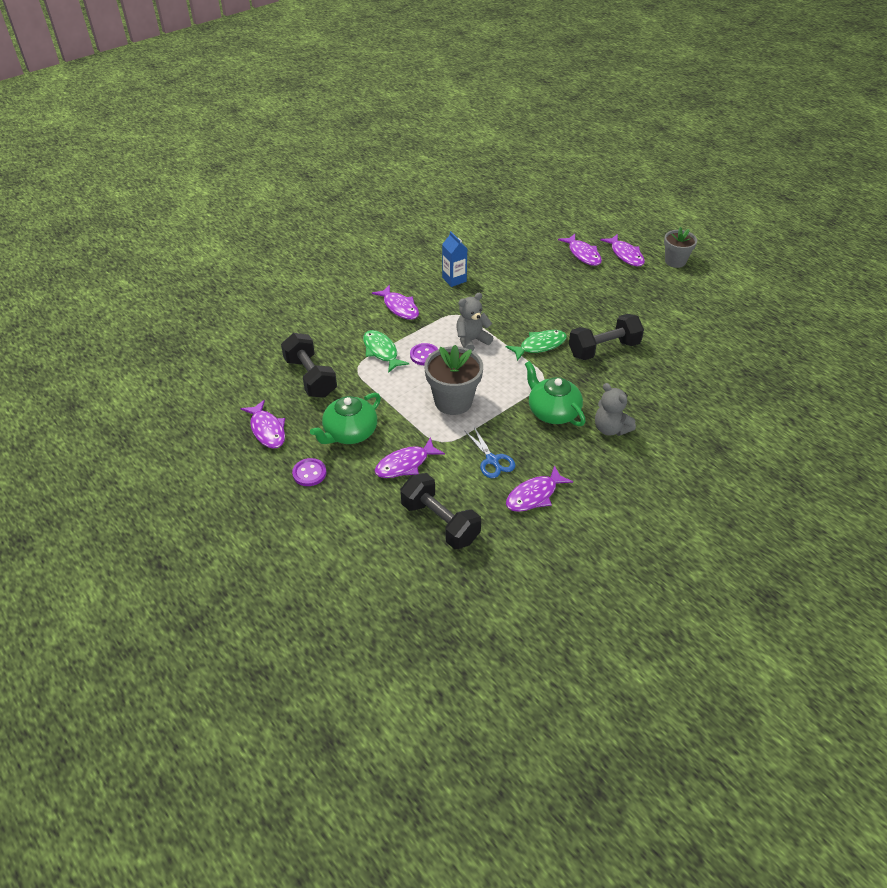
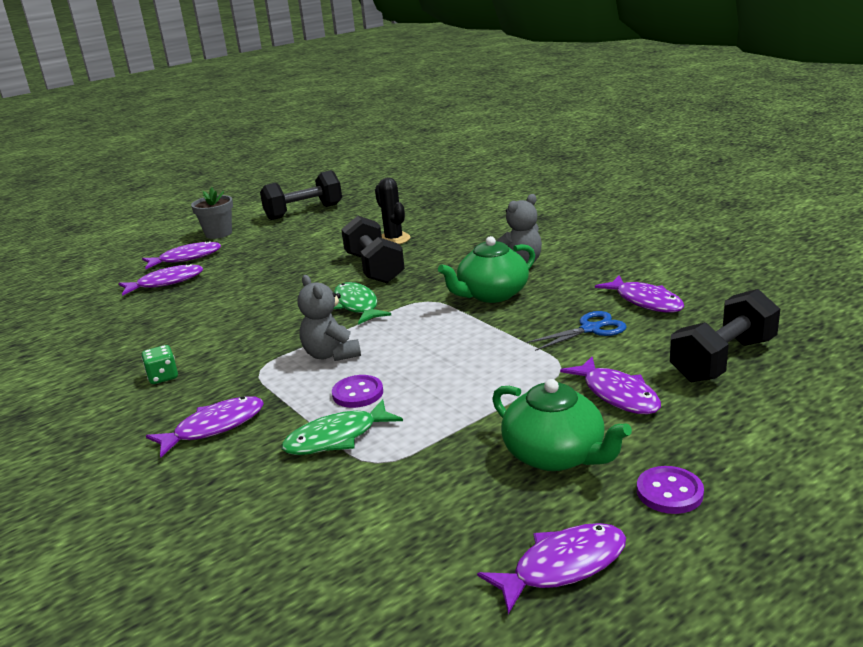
camera: 85 degrees left, 20 degrees down
black dumbbell [281,333,337,398] -> black dumbbell moved to [260,170,342,220]
grey flower pot [424,345,483,415] -> none
blue carton [442,231,468,287] -> green dice [142,345,178,384]
none -> black cactus [375,177,410,244]

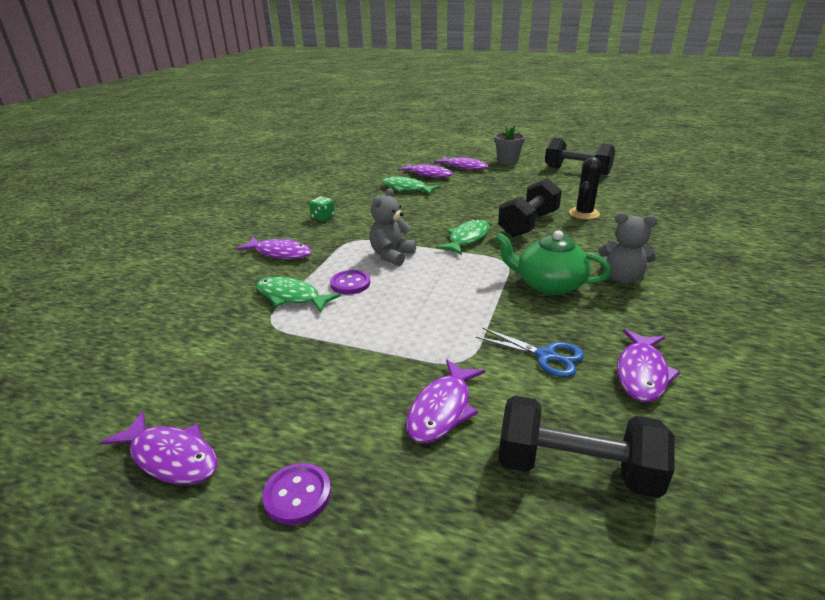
camera: 55 degrees right, 5 degrees up
green teapot [492,379,632,471] -> none
none -> green fish [382,176,441,195]

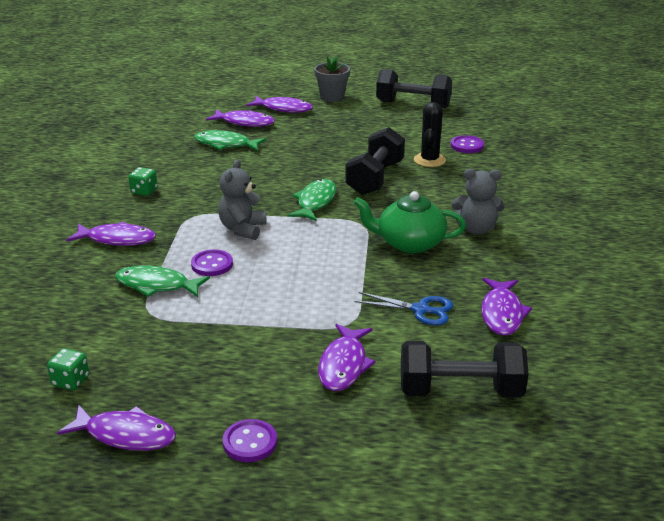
camera: 15 degrees left, 0 degrees up
none -> green dice [47,348,89,390]
none -> purple button [451,135,484,153]

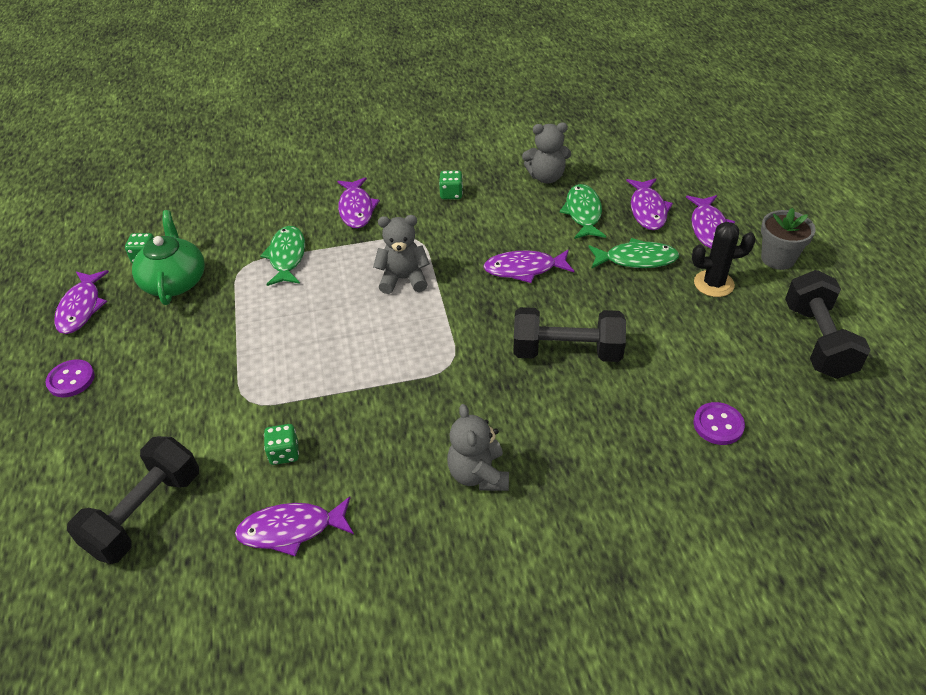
camera: 75 degrees right, 15 degrees up
purple button [191,250,233,276] -> none
green fish [287,179,336,221] -> green fish moved to [589,238,679,268]
purple fish [318,324,376,391] -> purple fish moved to [483,249,575,283]
green teapot [354,191,466,253] -> green teapot moved to [132,210,205,305]
blue scissors [355,292,453,326] -> green dice [264,424,299,465]
black dumbbell [401,341,528,398] -> black dumbbell turned 45 degrees clockwise [67,436,199,564]
black cactus [414,102,446,167] -> black cactus moved to [692,222,756,297]
none -> grey teddy bear [522,122,571,183]

